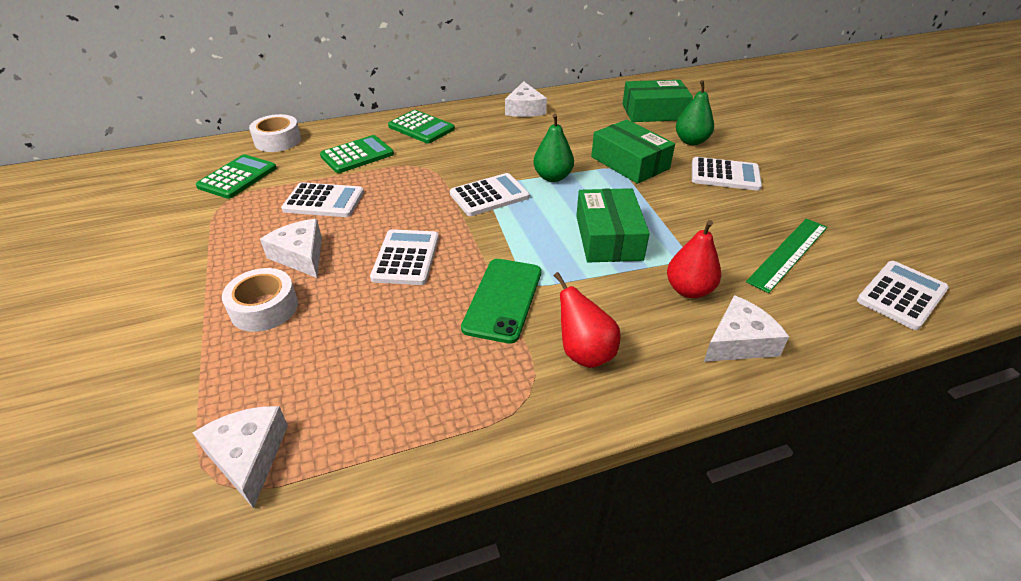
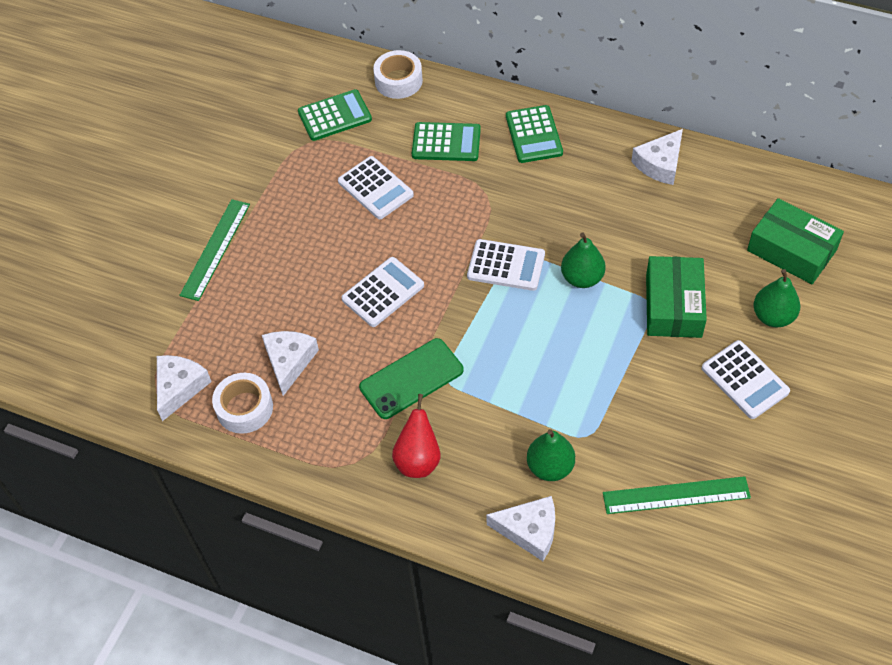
camera: 45 degrees right, 15 degrees up
white tape [222,268,298,332] -> white tape moved to [212,373,273,434]
white cheese [260,219,322,278] -> white cheese moved to [262,331,319,396]
green box [576,188,650,262] -> none
red pear [667,220,721,298] -> green pear [527,429,575,481]
white calculator [857,261,949,330] -> none
none -> green ruler [179,199,250,301]

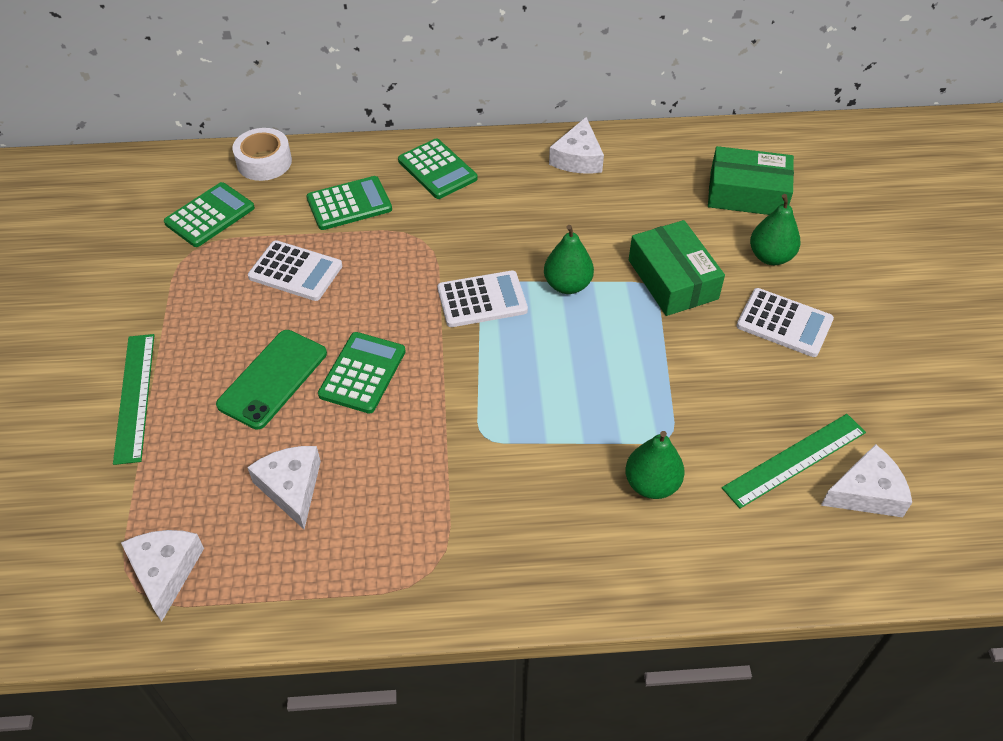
camera: 30 degrees left, 5 degrees down
white tape [212,373,273,434] -> none
white calculator [342,257,424,327] -> green calculator [318,332,406,414]
green phone [359,338,464,419] -> green phone moved to [216,330,327,429]
red pear [392,394,440,478] -> none
white cheese [486,496,555,561] -> white cheese moved to [821,444,912,517]

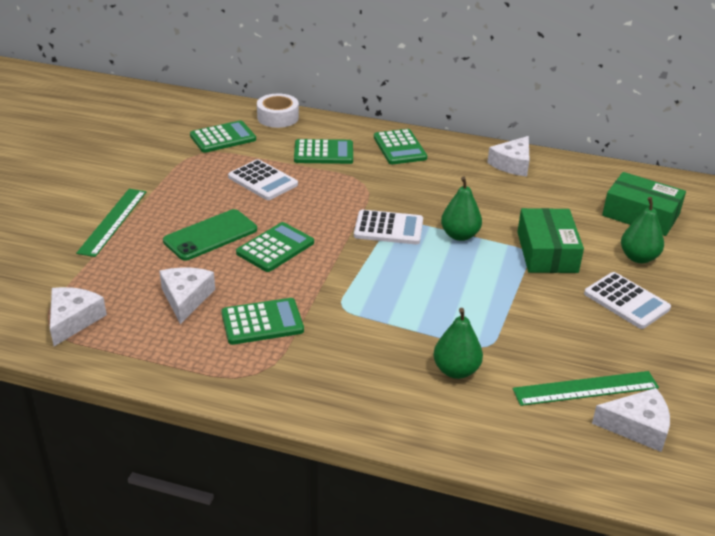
camera: 20 degrees right, 15 degrees down
none -> green calculator [221,298,304,345]

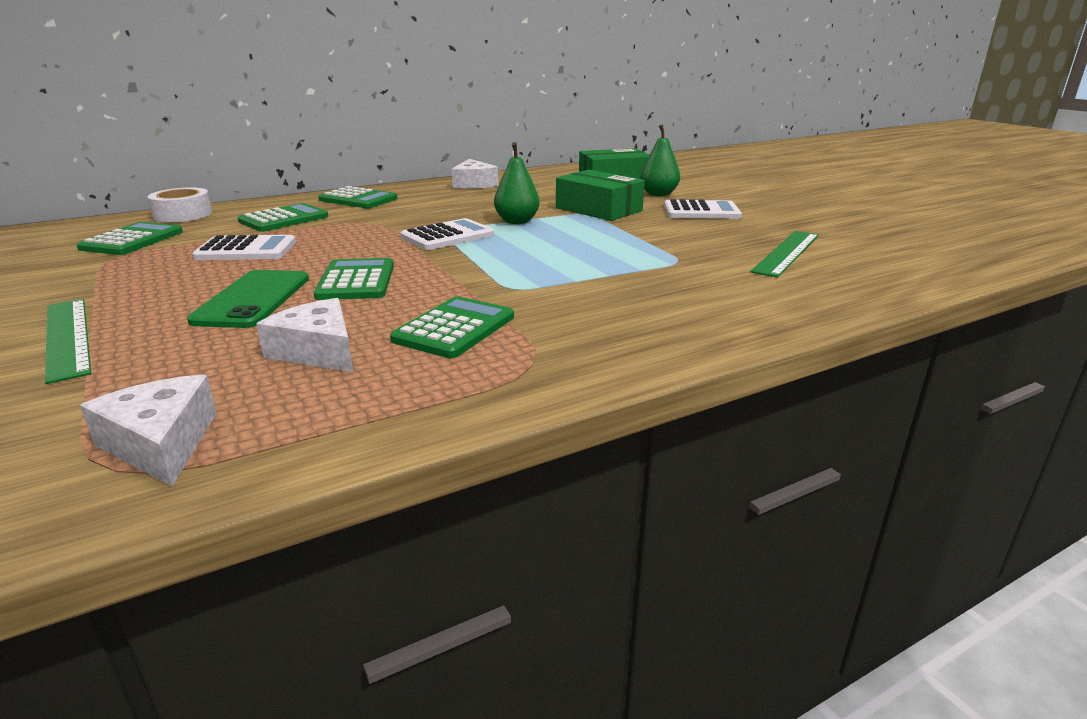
camera: 45 degrees left, 10 degrees down
green pear [433,308,483,379] -> none
white cheese [592,388,670,452] -> none

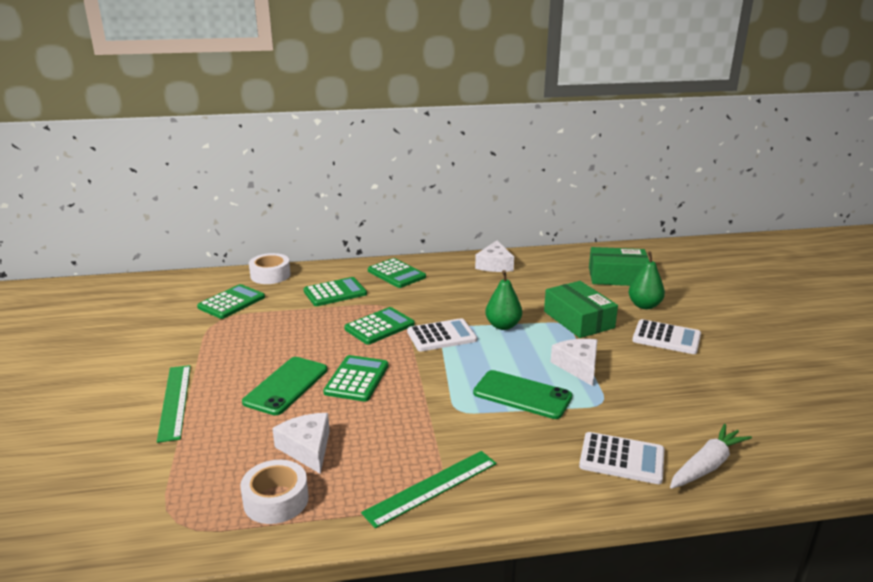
camera: 20 degrees right, 0 degrees up
white cheese [80,375,217,486] -> white cheese moved to [551,339,597,386]
white calculator [192,235,296,260] -> white calculator moved to [579,432,664,484]
green calculator [390,296,514,358] -> green calculator moved to [344,307,415,345]
green ruler [750,231,819,278] -> green ruler moved to [361,451,497,528]
none -> white tape [240,460,309,524]
none -> green phone [473,370,573,419]
none -> white carrot [670,424,752,489]

